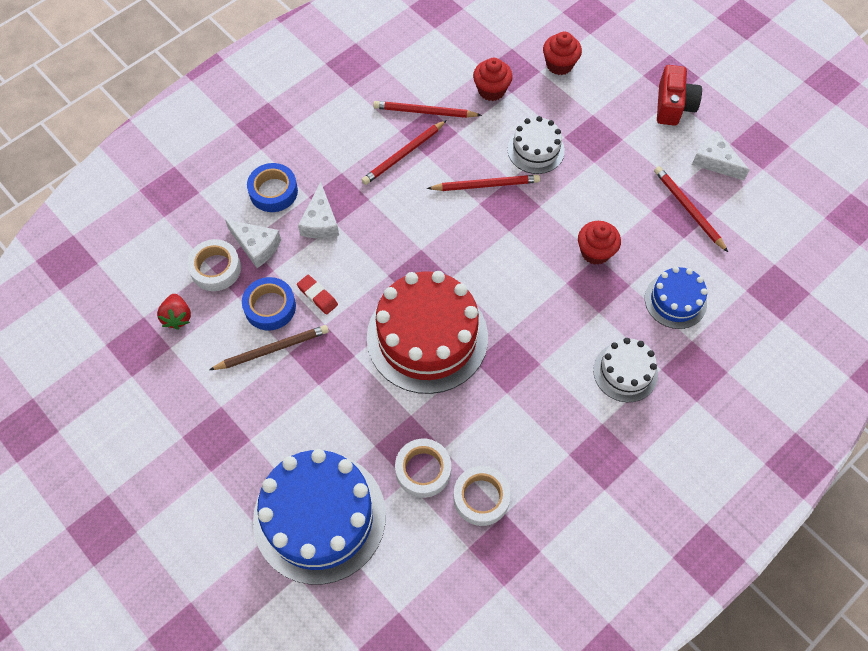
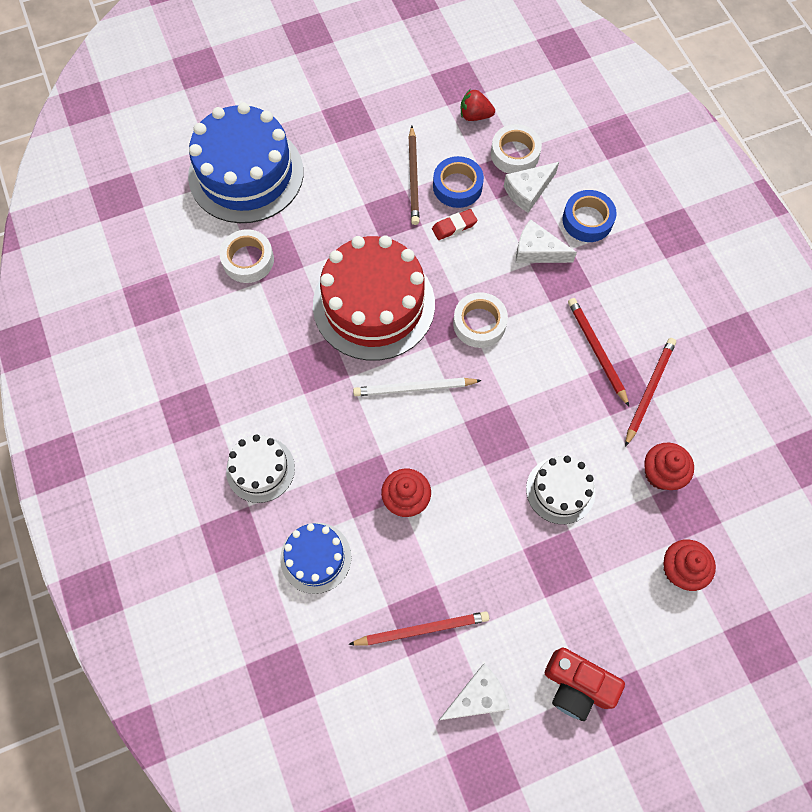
camera: 110 degrees right, 5 degrees up
red pencil [427,175,540,191] -> none
white tape [453,466,511,526] -> white tape moved to [453,292,508,348]
none -> white pencil [353,378,482,396]

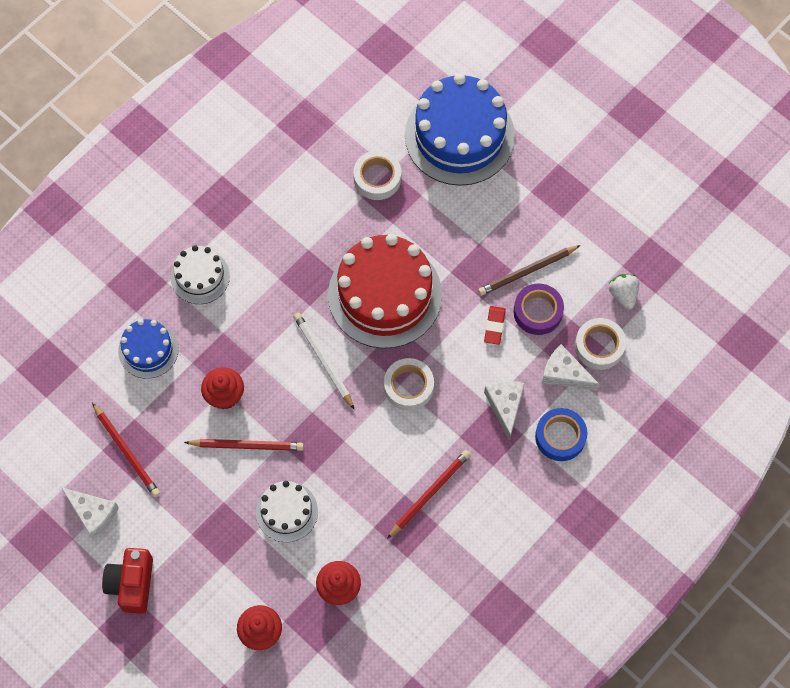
camera: 65 degrees right, 0 degrees up
red eraser [432,209,477,240] -> red eraser turned 60 degrees clockwise [484,306,506,345]
blue tape [433,156,484,208] -> purple tape [514,283,564,335]
red strawberry [461,89,495,121] -> white strawberry [609,274,639,310]
red pencil [625,338,676,447] -> red pencil moved to [184,439,304,451]

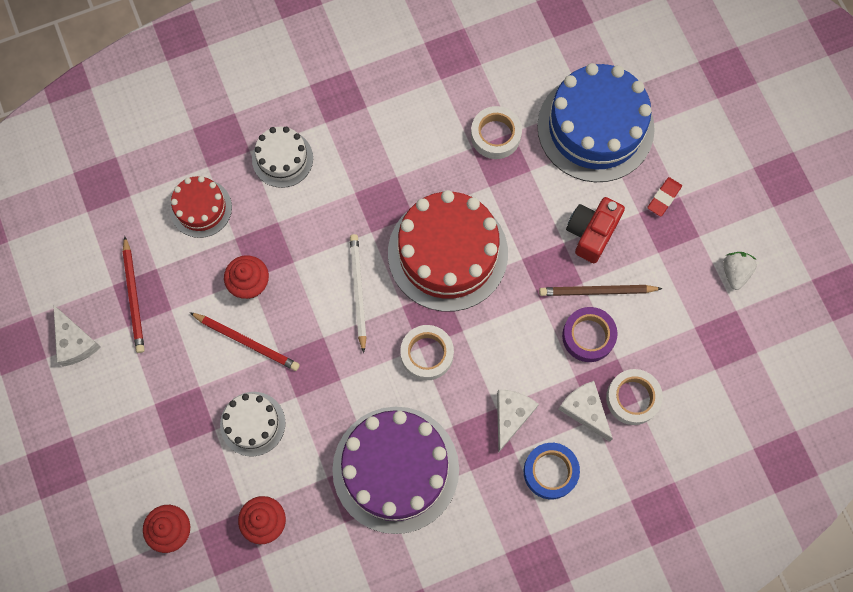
camera: 25 degrees right, 5 degrees up
red camera [102,548,153,614] -> red camera moved to [566,197,625,263]
blue cake [118,319,179,379] -> red cake [170,176,232,238]
red pencil [387,450,470,539] -> purple cake [332,407,459,534]
red eraser [484,306,506,345] -> red eraser moved to [647,177,682,217]
white strawberry [609,274,639,310] -> white strawberry moved to [723,252,757,290]

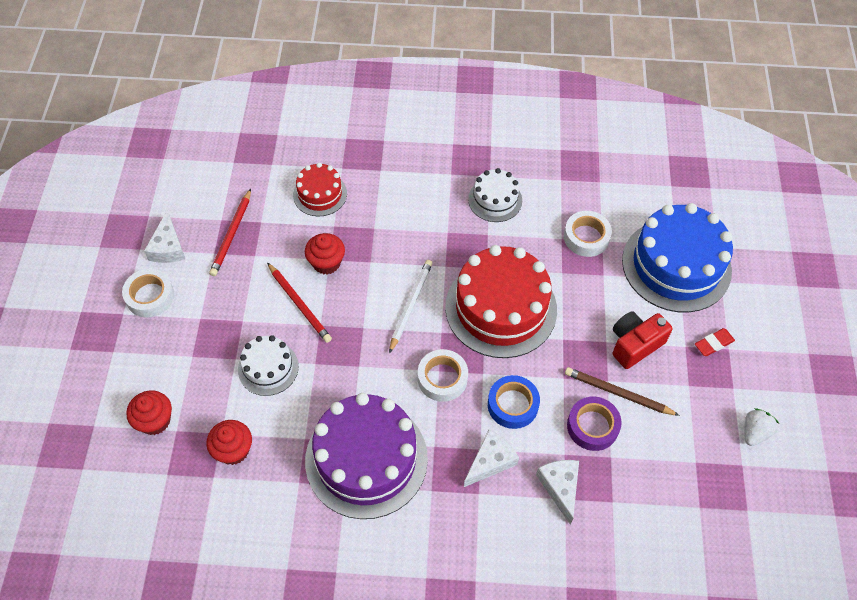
camera: 25 degrees right, 15 degrees down
white cake [252,127,313,188] -> white cake moved to [468,168,522,222]
blue tape [524,443,580,499] -> blue tape moved to [488,375,540,429]
white tape [606,369,663,425] -> white tape moved to [122,269,174,317]

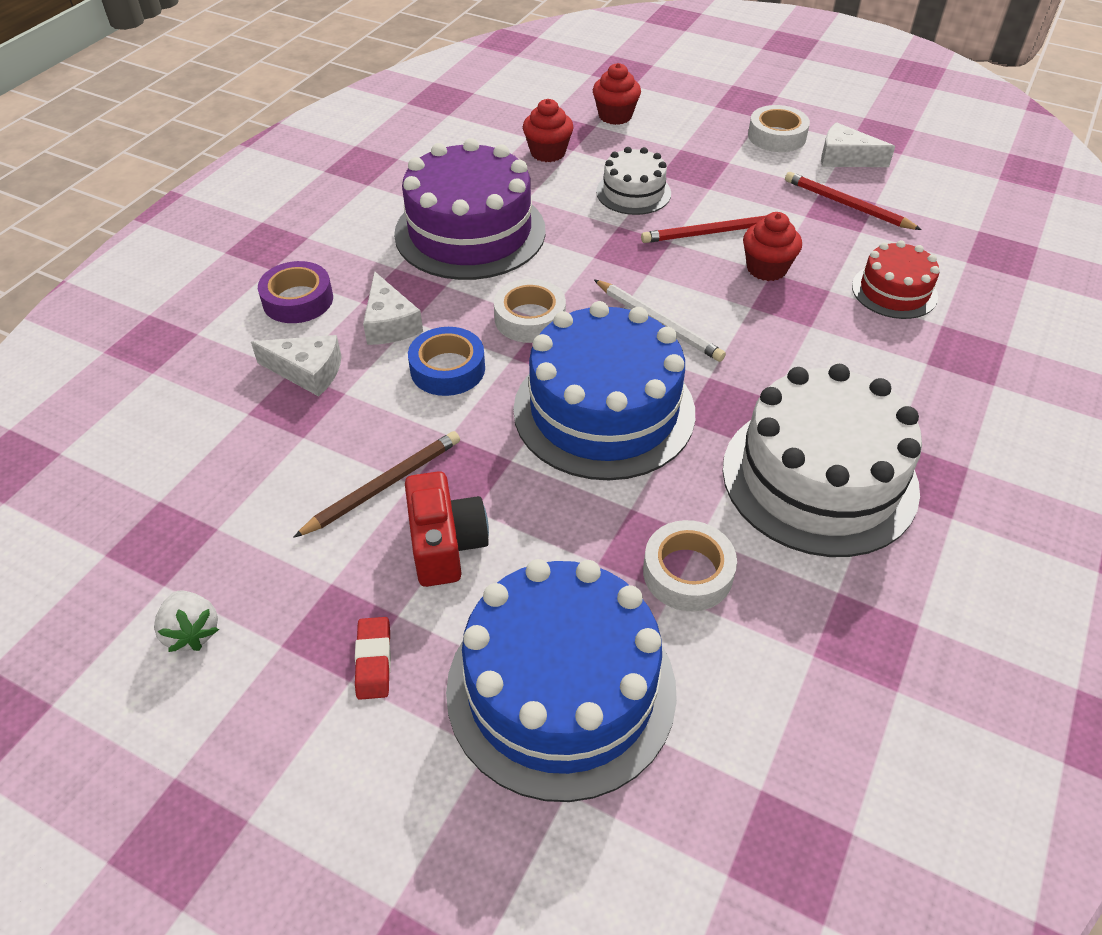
camera: 115 degrees right, 10 degrees down
red cake [445,245,557,358] -> blue cake [513,301,695,480]
white cake [468,168,522,222] -> white cake [723,364,922,557], size x1.92
purple tape [567,397,622,451] -> purple tape moved to [258,261,333,323]

